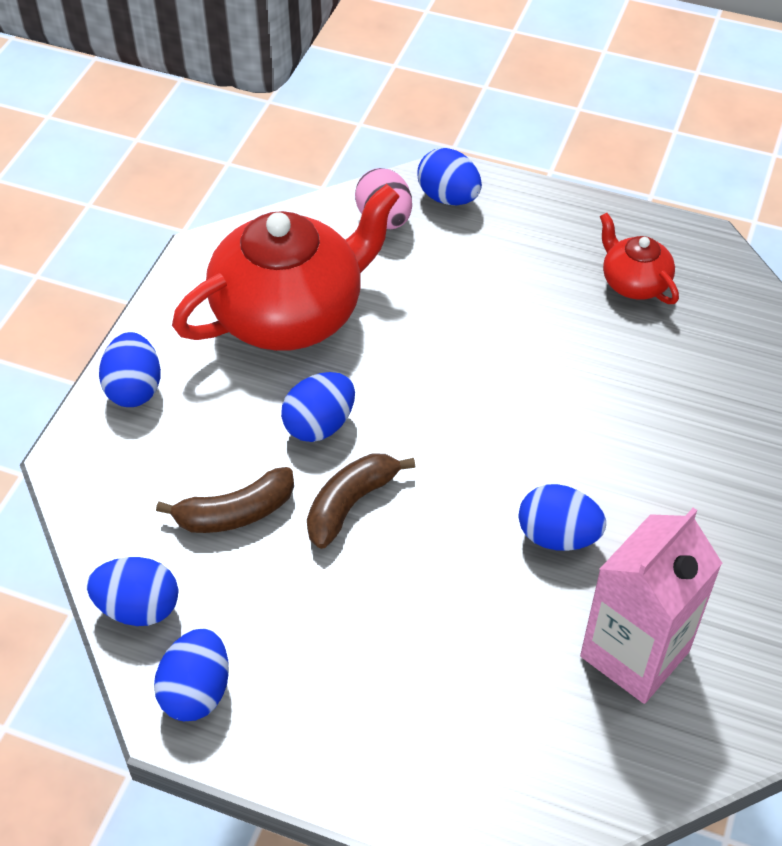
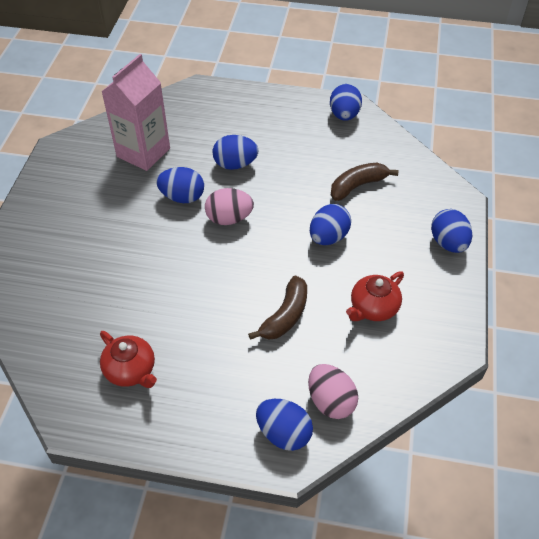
camera: 170 degrees right, 0 degrees up
blue egg [87,557,178,626] -> blue egg moved to [213,135,258,170]
red teapot [172,184,400,351] -> red teapot [346,271,404,321], size x0.48
brown banana [307,453,415,549] -> brown banana moved to [248,275,307,340]
none -> pink egg [205,188,254,225]

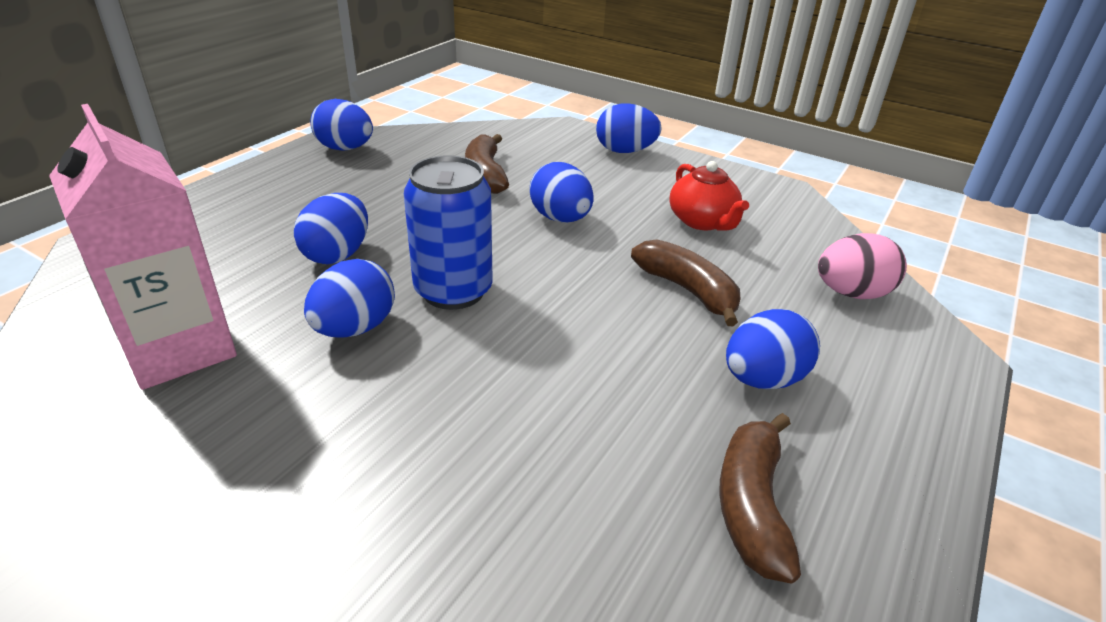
camera: 70 degrees left, 15 degrees down
red teapot [100,331,157,388] -> brown banana [719,413,801,583]
pink egg [205,188,254,225] -> blue can [404,155,493,310]
blue egg [256,399,313,451] -> blue egg moved to [726,309,820,389]

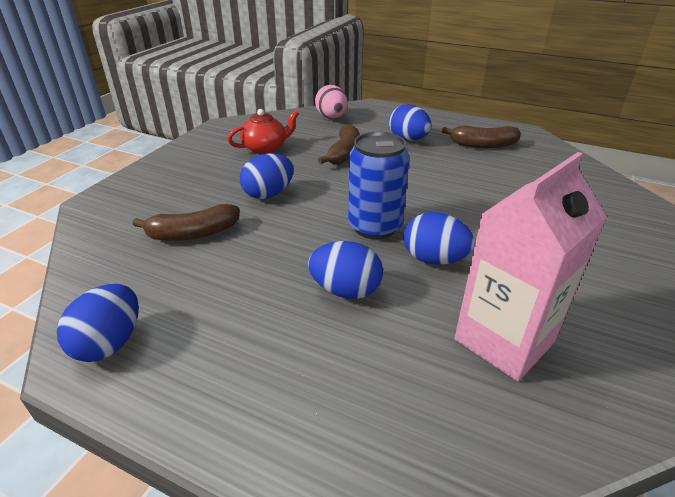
camera: 95 degrees left, 0 degrees up
blue egg [596,103,662,153] -> none
brown banana [631,239,740,326] -> brown banana turned 150 degrees clockwise [318,124,360,165]

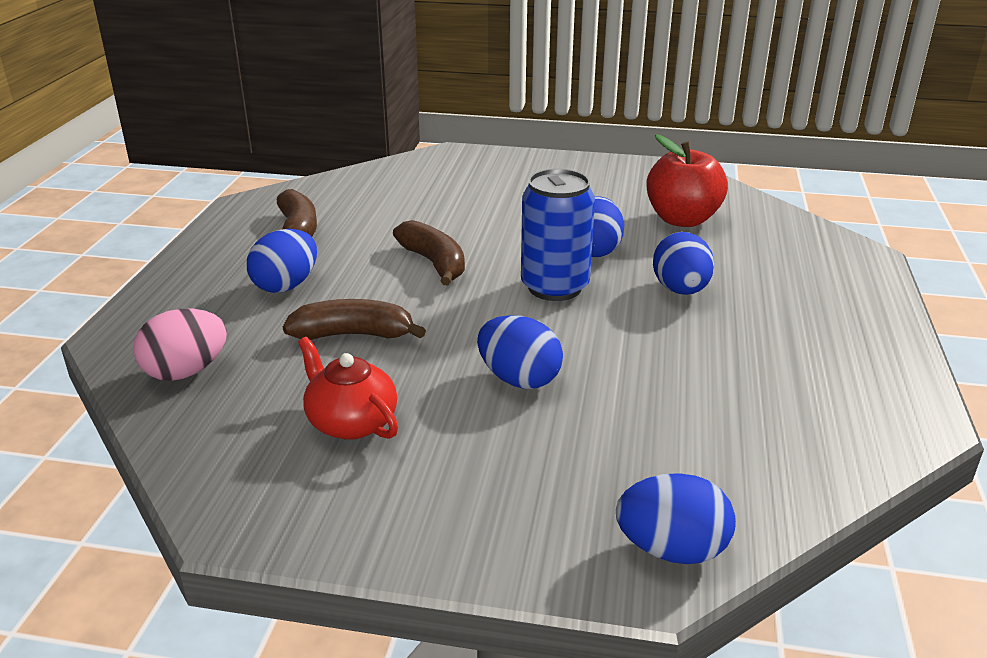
camera: 105 degrees left, 5 degrees down
blue egg [57,284,139,362] -> blue egg moved to [616,473,736,564]
brown banana [133,204,240,241] -> brown banana moved to [393,220,465,285]
pink carton [454,152,607,382] -> red apple [646,134,728,227]

